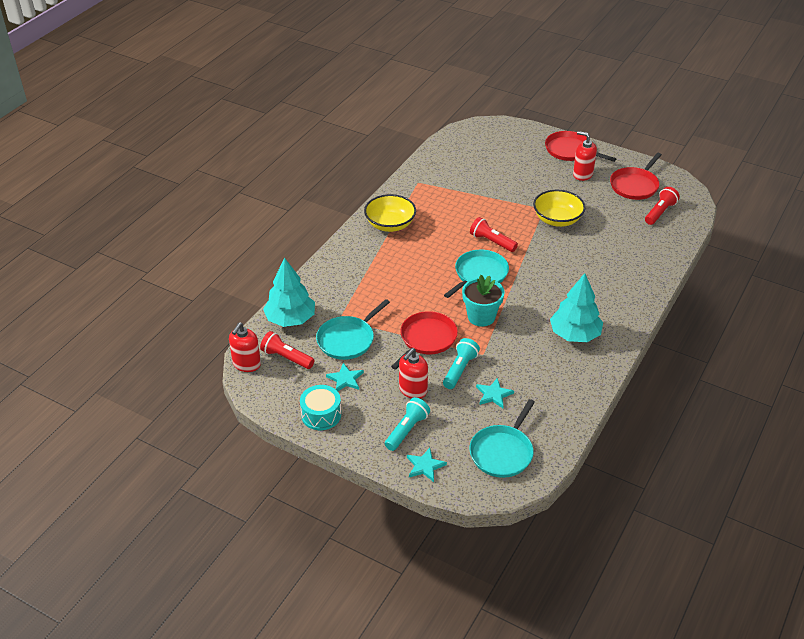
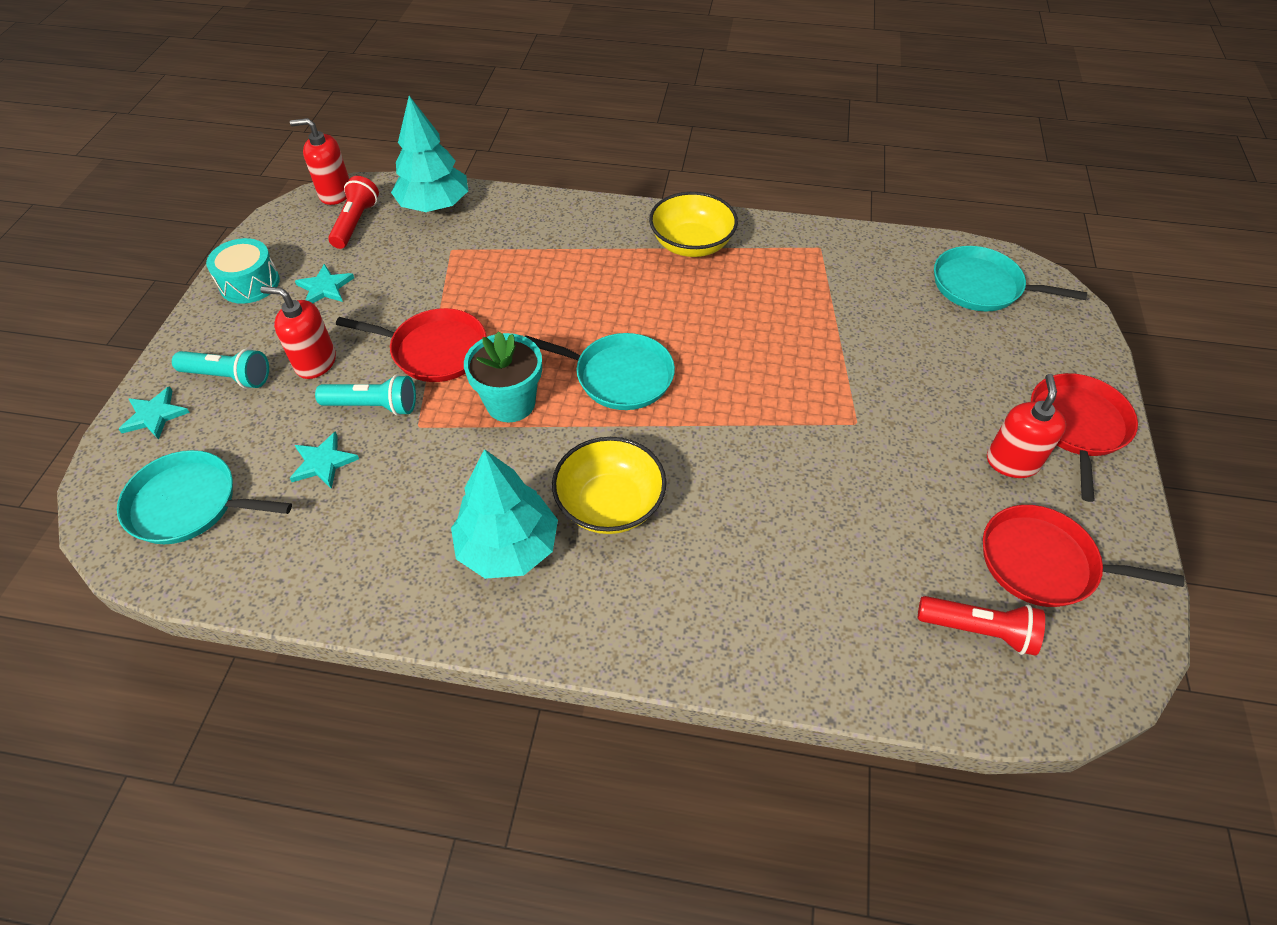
camera: 70 degrees right, 10 degrees up
turquoise pan [316,299,390,360] -> turquoise pan moved to [934,246,1087,311]
red flashlight [470,217,518,252] -> none
yellow bowl [533,190,585,227] -> yellow bowl moved to [552,437,667,534]

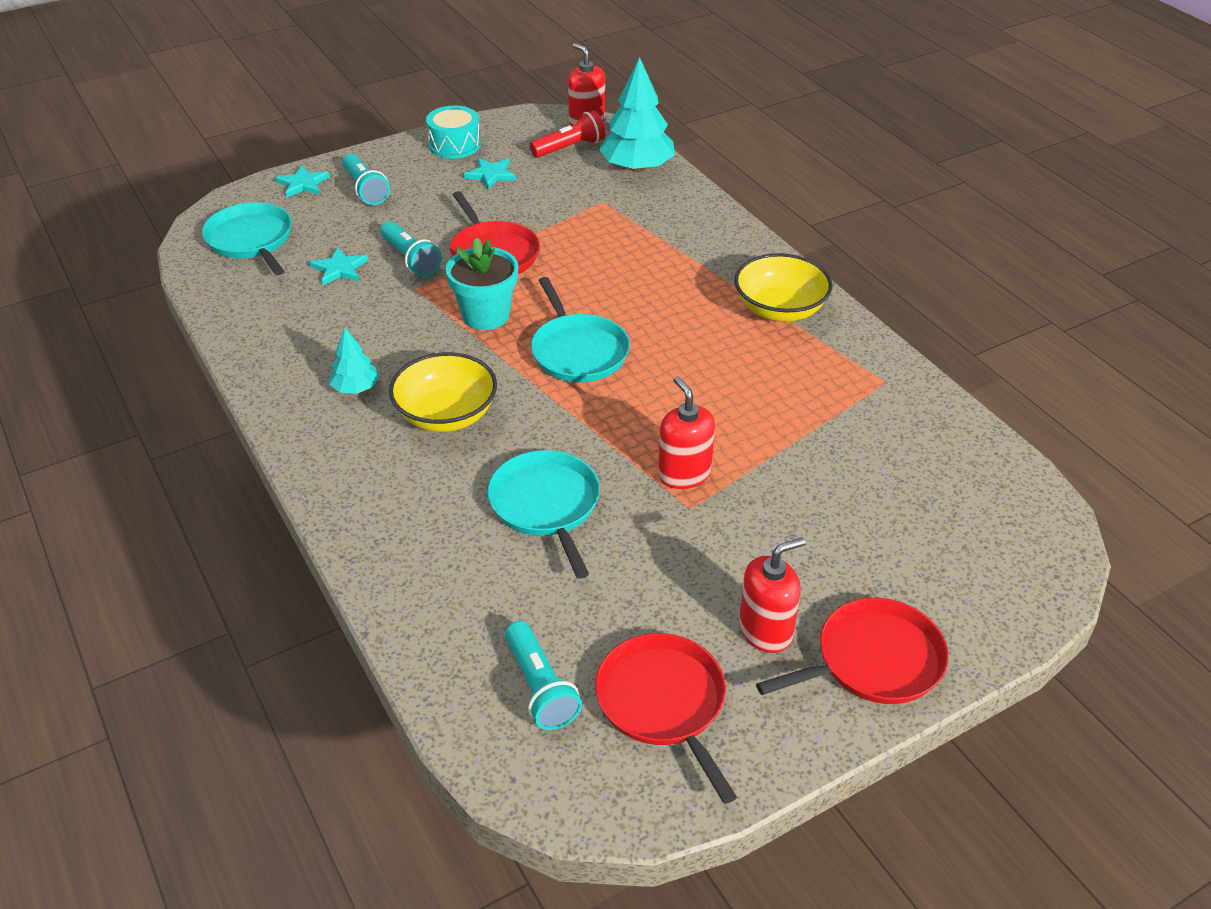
camera: 50 degrees right, 10 degrees down
red soap dispenser [260,286,336,379] -> red soap dispenser moved to [658,376,715,489]
turquoise tree [451,449,558,579] -> turquoise tree [329,328,380,394], size x0.53
red flashlight [918,596,1045,656] -> turquoise flashlight [505,621,582,730]
turquoise pan [934,246,1087,311] -> turquoise pan moved to [488,450,600,579]

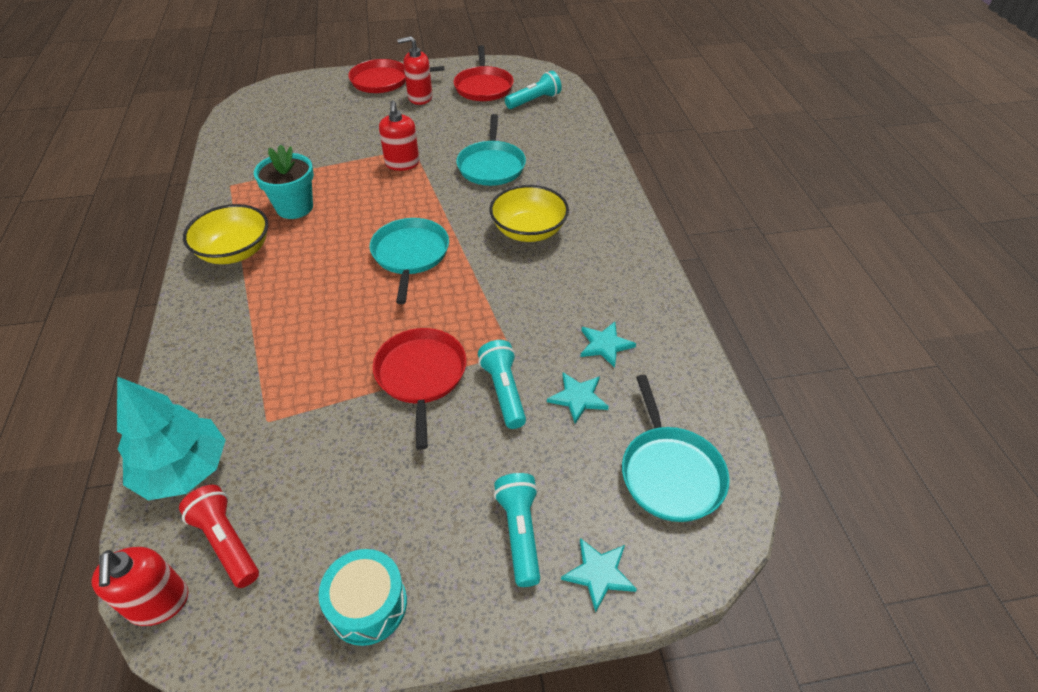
camera: 160 degrees left, 5 degrees up
turquoise tree [329,328,380,394] -> none
turquoise flower pot [446,238,518,330] -> turquoise flower pot moved to [254,144,314,219]
turquoise star [463,158,516,190] -> turquoise star moved to [581,322,636,368]
turquoise flashlight [505,621,582,730] -> turquoise flashlight turned 60 degrees clockwise [505,71,562,109]
red flashlight [530,110,605,158] -> red flashlight turned 60 degrees clockwise [179,485,259,588]

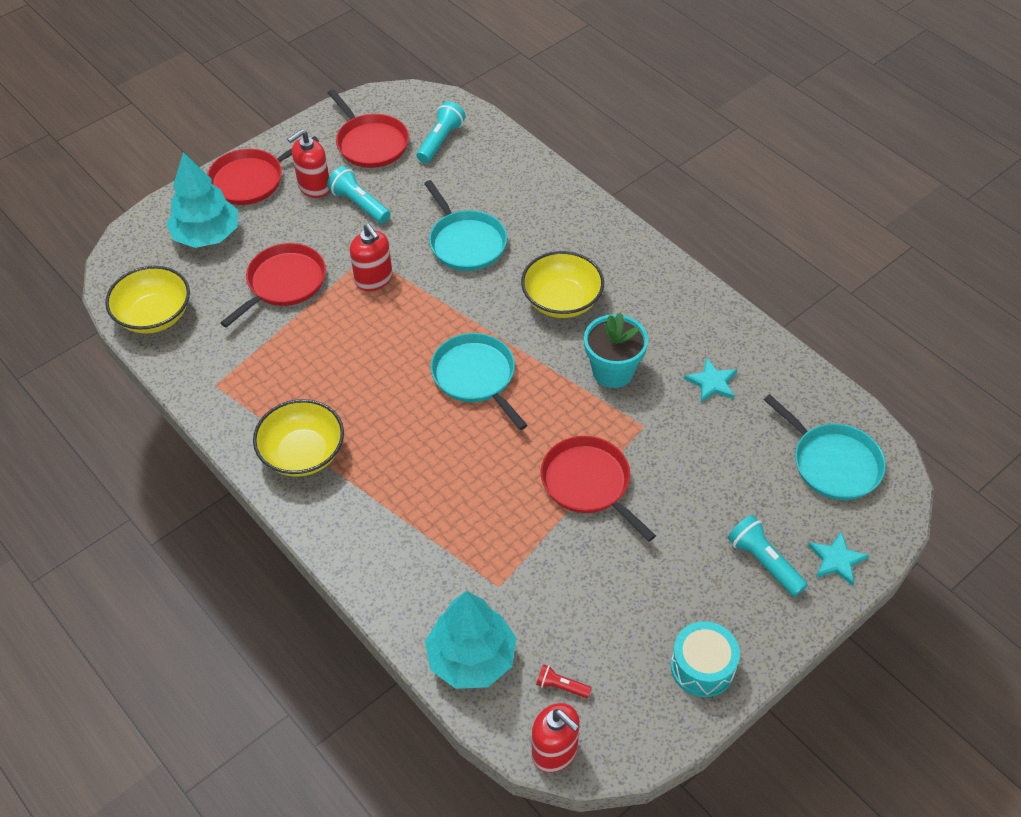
camera: 30 degrees left, 5 degrees up
red flashlight [179,485,259,588] -> red flashlight [536,664,592,698], size x0.58
turquoise flower pot [254,144,314,219] -> turquoise flower pot moved to [584,313,648,388]
turquoise flashlight [478,340,526,429] -> turquoise flashlight moved to [327,166,390,224]
turquoise star [547,372,609,424] -> none
none -> yellow bowl [105,266,190,334]
none -> turquoise tree [166,152,238,248]
none -> red pan [220,243,326,328]

